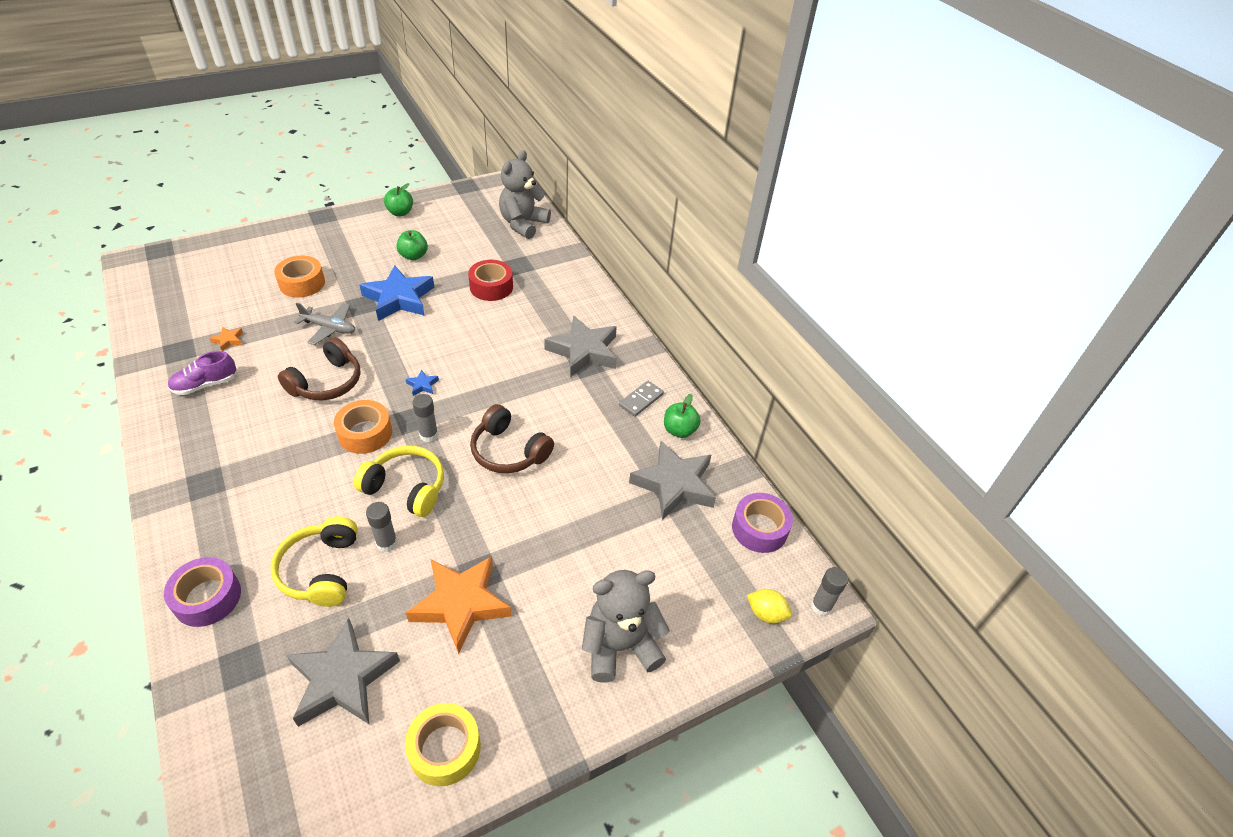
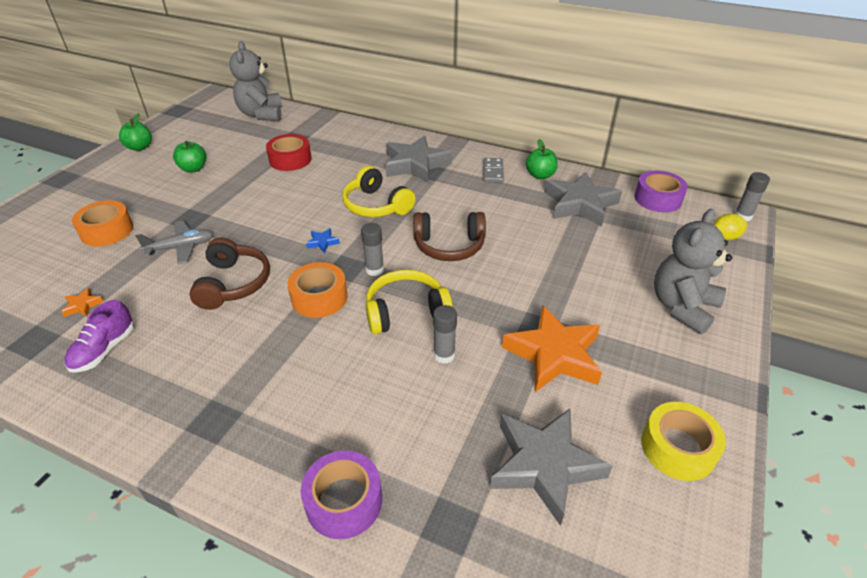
camera: 35 degrees left, 5 degrees down
yellow headphones [270,516,358,607] -> yellow headphones moved to [342,166,416,217]
blue star [360,265,434,321] -> none

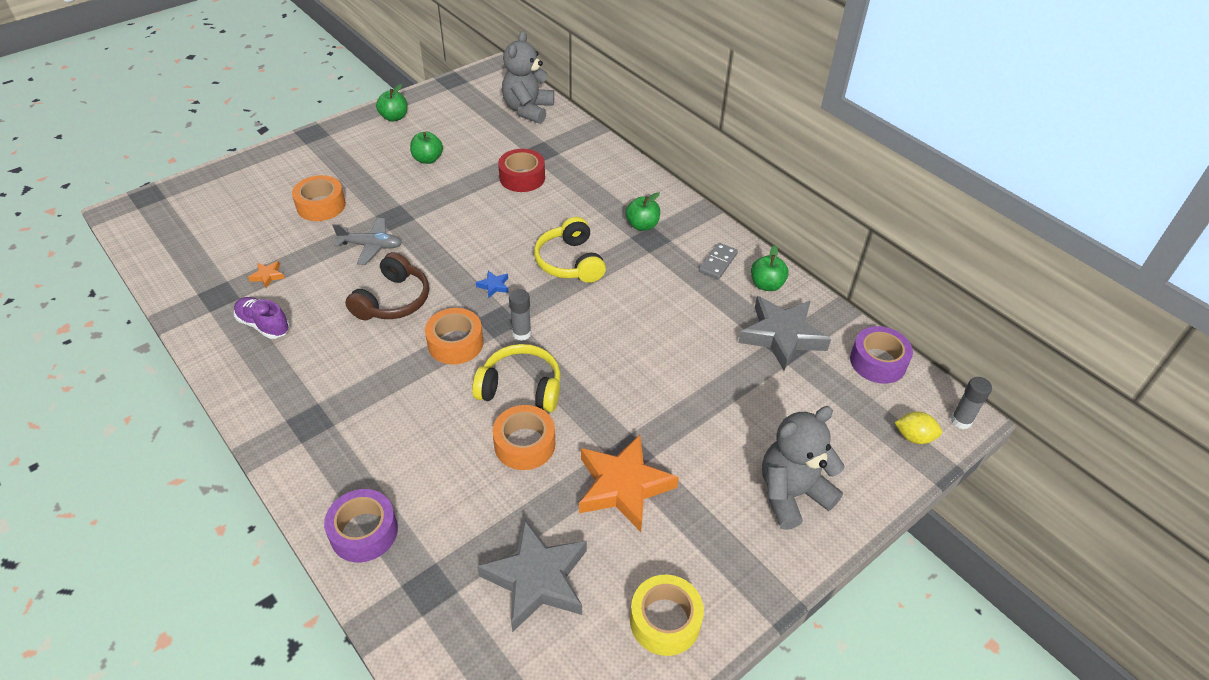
camera: 25 degrees right, 5 degrees up
purple shoe [64,300,134,373] -> purple shoe turned 75 degrees clockwise [234,297,290,339]
grey star [386,136,452,183] -> green apple [626,192,660,231]
brown headphones [413,212,486,261] -> none
grey glue stick [433,305,457,364] -> orange tape [492,405,555,470]

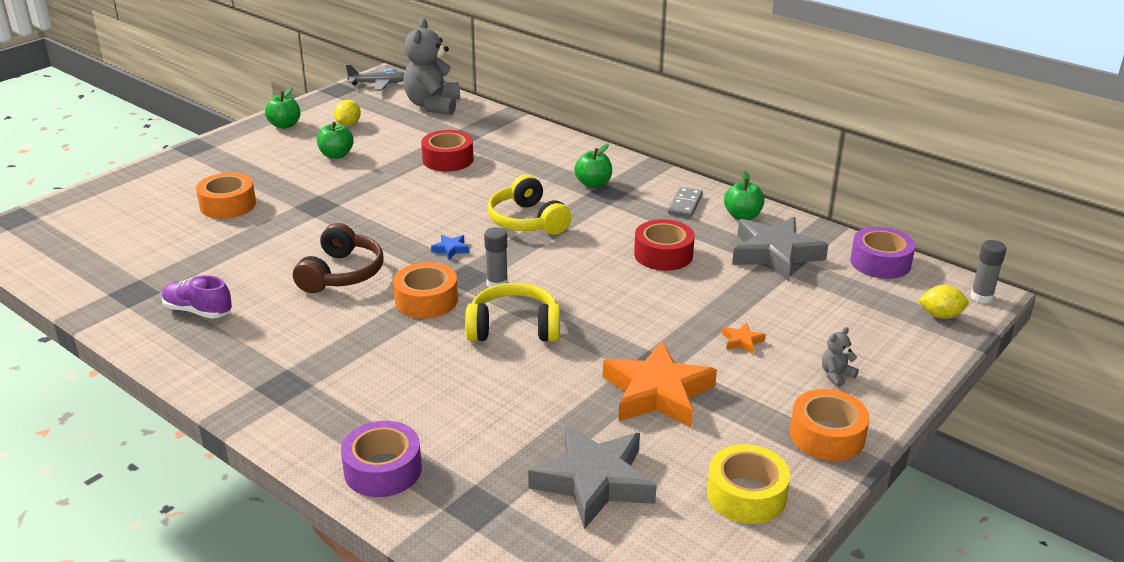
camera: 10 degrees left, 15 degrees down
orange star [248,261,285,288] -> orange star moved to [722,323,765,354]
grey plane [332,218,402,265] -> grey plane moved to [346,64,405,91]
orange tape [492,405,555,470] -> orange tape moved to [790,389,870,461]
grey teddy bear [762,406,845,530] -> grey teddy bear [822,327,859,387], size x0.41
none -> yellow lemon [334,100,361,126]
none -> red tape [634,219,695,271]

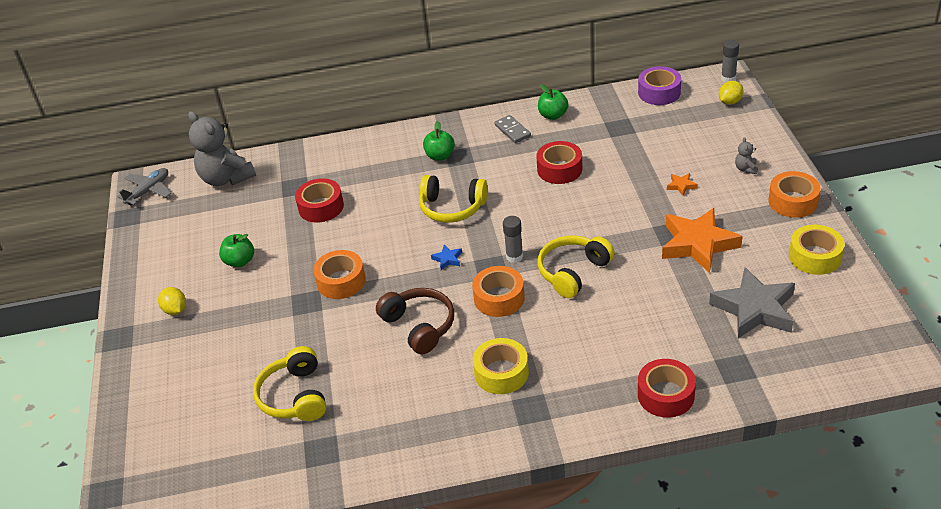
camera: 45 degrees left, 10 degrees up
purple shoe [162,275,232,319] -> none
orange tape [196,172,256,219] -> orange tape moved to [313,250,366,299]
green apple [265,87,300,129] -> none
yellow lemon [334,100,361,126] -> yellow lemon moved to [158,287,186,315]
purple tape [341,421,422,497] -> red tape [638,359,696,418]
grey star [732,217,829,281] -> none
none -> yellow headphones [253,346,326,421]
none -> yellow tape [473,338,529,394]

